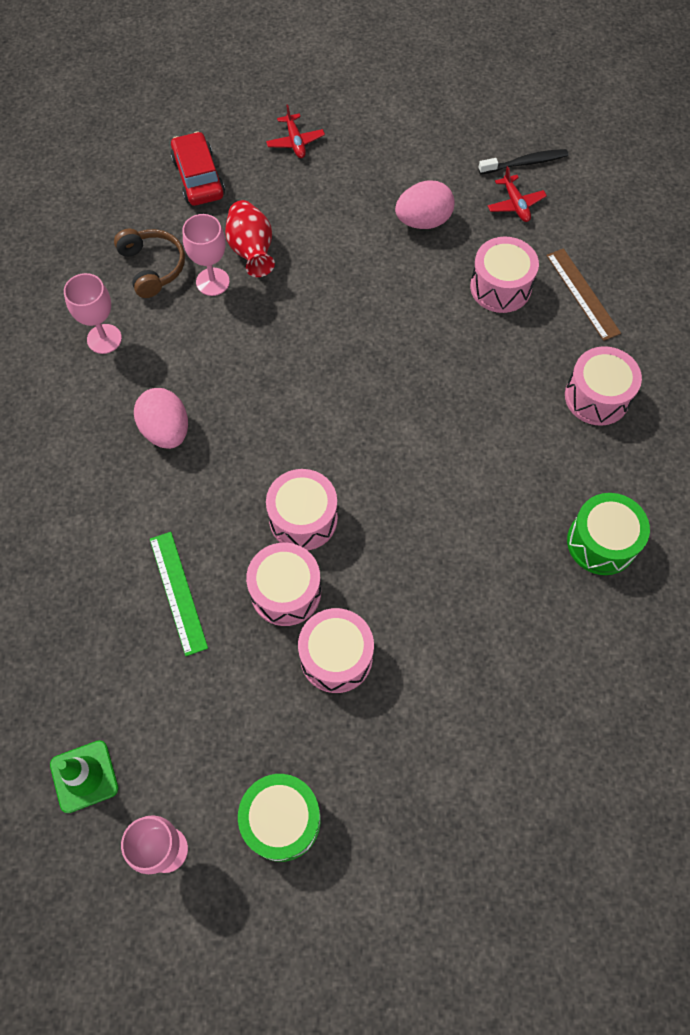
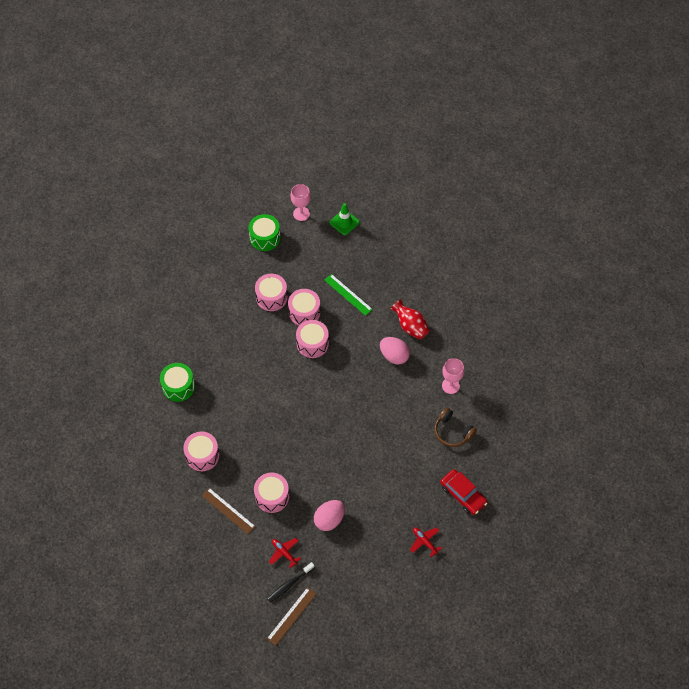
camera: 155 degrees right, 5 degrees down
pink goblet [183,214,230,296] -> none
red vase [225,200,275,277] -> red vase moved to [390,299,430,340]
none -> brown ruler [267,587,316,646]

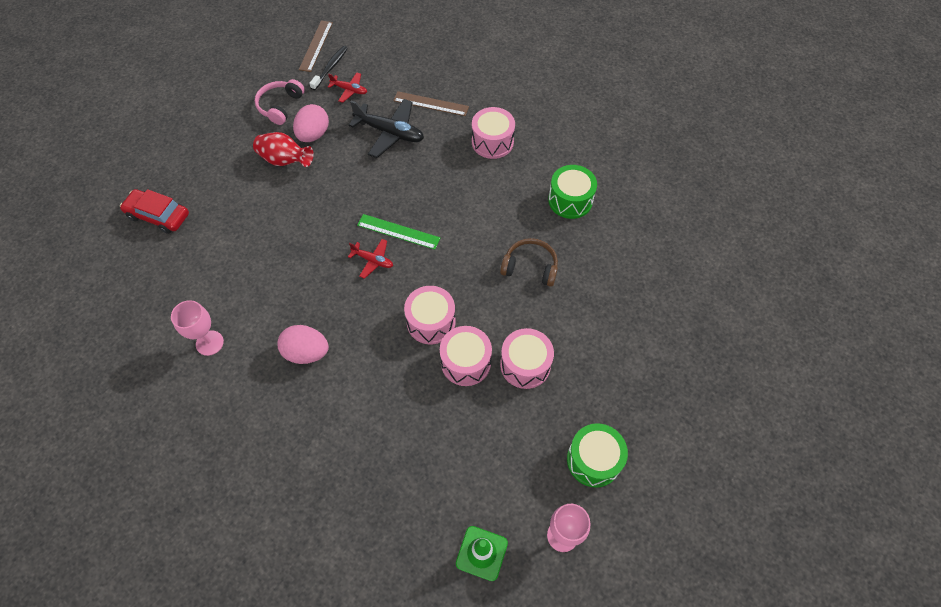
camera: 155 degrees right, 0 degrees up
pink drum [254,473,289,513] -> black plane [349,99,424,158]
green ruler [324,274,373,316] -> green ruler moved to [357,214,440,250]
red vase [390,299,430,340] -> red vase moved to [253,132,314,167]
red plane [410,527,442,557] -> red plane moved to [348,239,393,279]
brown headphones [435,408,477,447] -> brown headphones moved to [500,238,558,287]
none -> pink headphones [255,79,305,125]

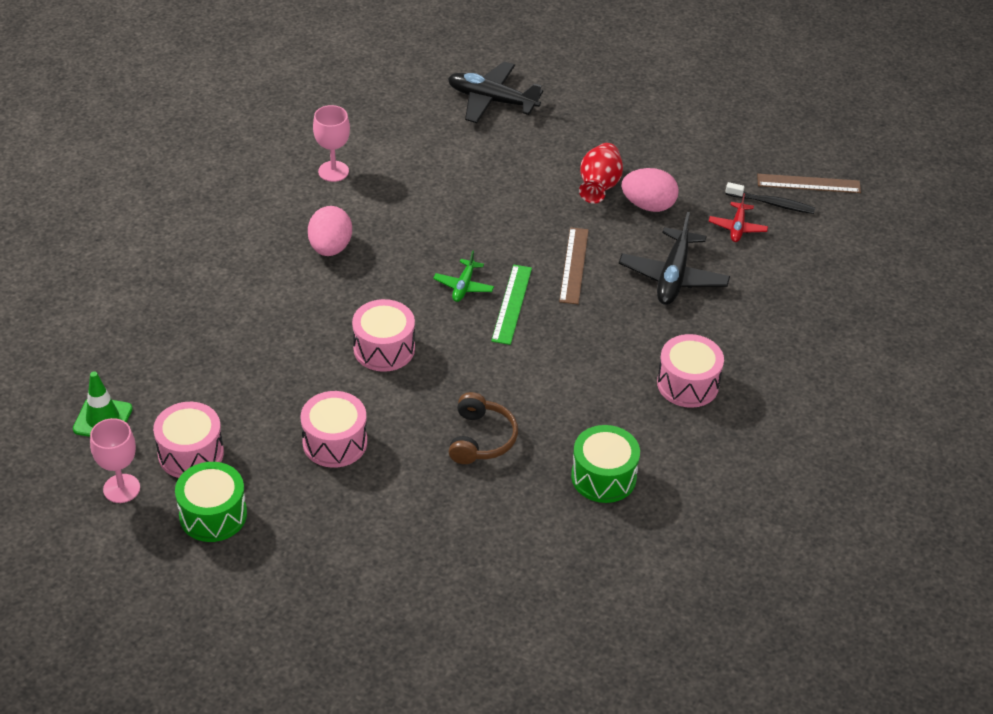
camera: 80 degrees right, 15 degrees down
red car [120,189,189,234] -> black plane [448,61,544,123]
pink headphones [255,79,305,125] -> none
red plane [348,239,393,279] -> green plane [433,251,494,302]
brown ruler [393,91,469,116] -> brown ruler moved to [559,227,589,304]
pink drum [440,326,492,386] -> pink drum moved to [153,402,224,478]

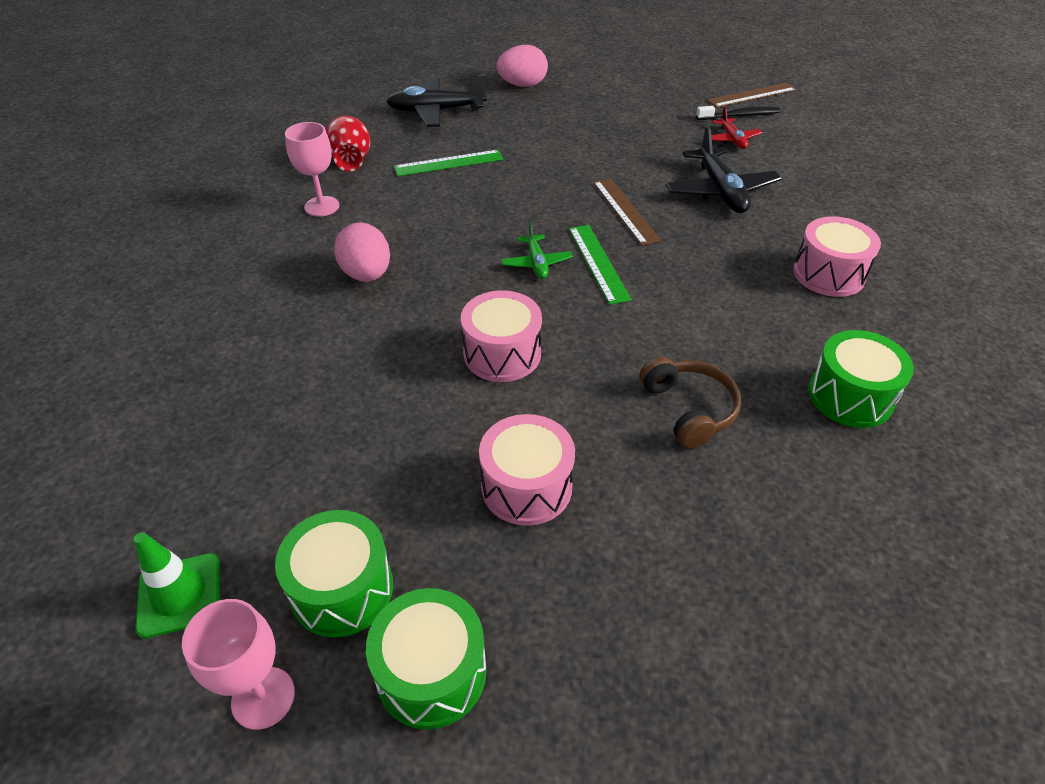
camera: 25 degrees left, 0 degrees up
pink drum [153,402,224,478] -> green drum [275,510,393,637]
red vase [579,143,623,204] -> red vase moved to [326,116,371,172]
pink egg [622,168,679,212] -> pink egg moved to [497,45,548,87]
none -> green ruler [394,150,504,176]

